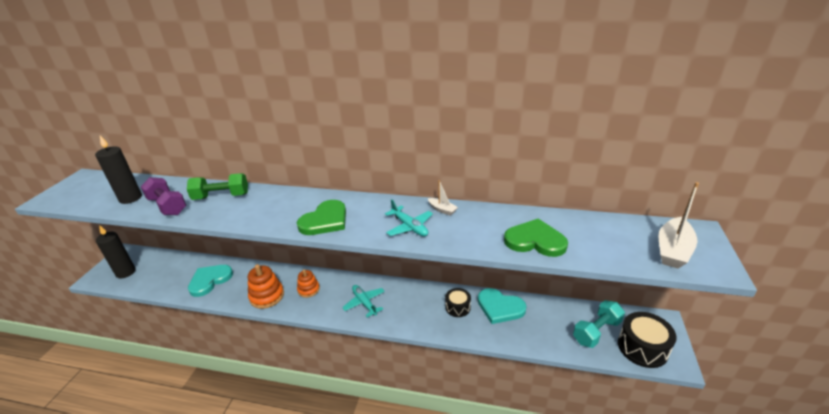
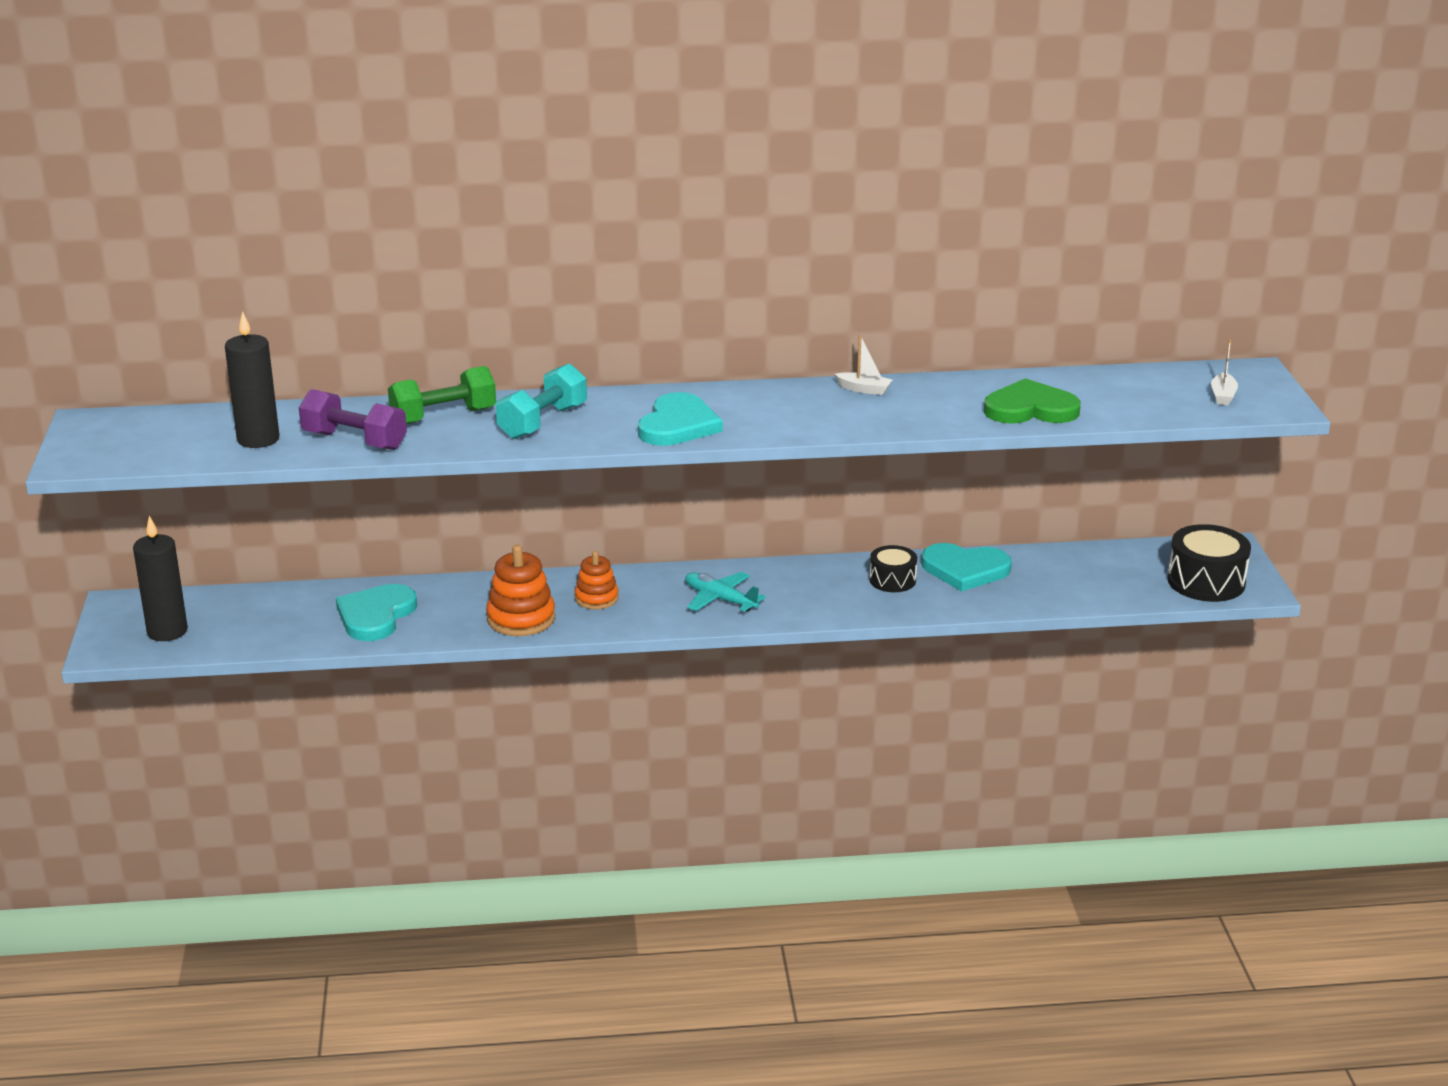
camera: 20 degrees left, 5 degrees down
green heart [297,200,346,235] -> turquoise heart [638,392,723,446]
turquoise plane [385,199,433,236] -> none
turquoise dumbbell [573,300,625,348] -> turquoise dumbbell moved to [496,363,587,439]
white boat [658,182,699,268] -> white boat [1211,340,1238,405], size x0.53

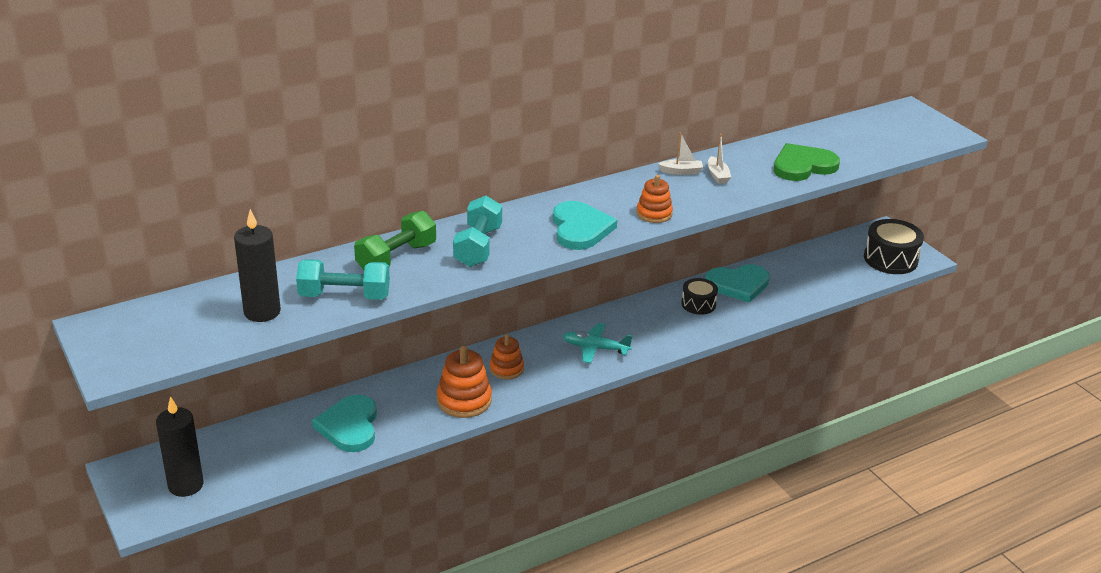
camera: 25 degrees left, 5 degrees up
purple dumbbell [299,389,407,450] -> turquoise dumbbell [296,259,390,300]
white boat [1211,340,1238,405] -> white boat moved to [708,134,731,184]
none -> orange stacking toy [636,175,673,223]

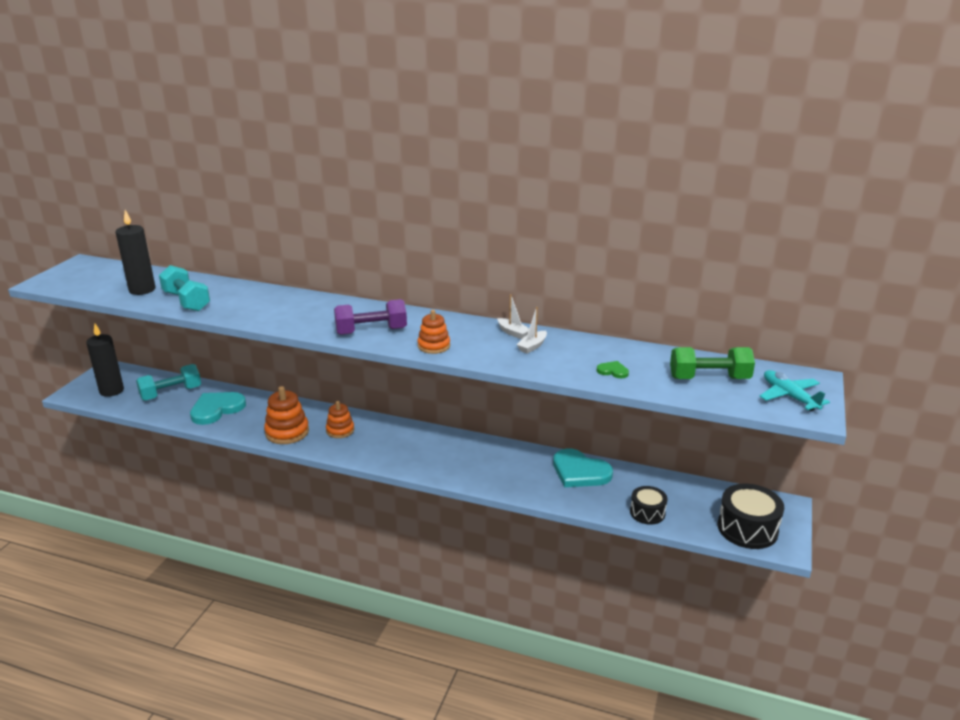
camera: 50 degrees right, 5 degrees down
green dumbbell [354,211,436,270] -> green dumbbell moved to [670,347,755,379]
turquoise dumbbell [453,196,502,267] -> turquoise dumbbell moved to [136,364,201,401]
turquoise heart [552,201,617,250] -> purple dumbbell [334,299,407,335]
turquoise plane [563,323,632,363] -> turquoise plane moved to [759,370,830,411]
black drum [681,278,718,315] -> black drum moved to [630,486,667,525]
green heart [774,143,840,181] -> green heart [597,361,629,378], size x0.45

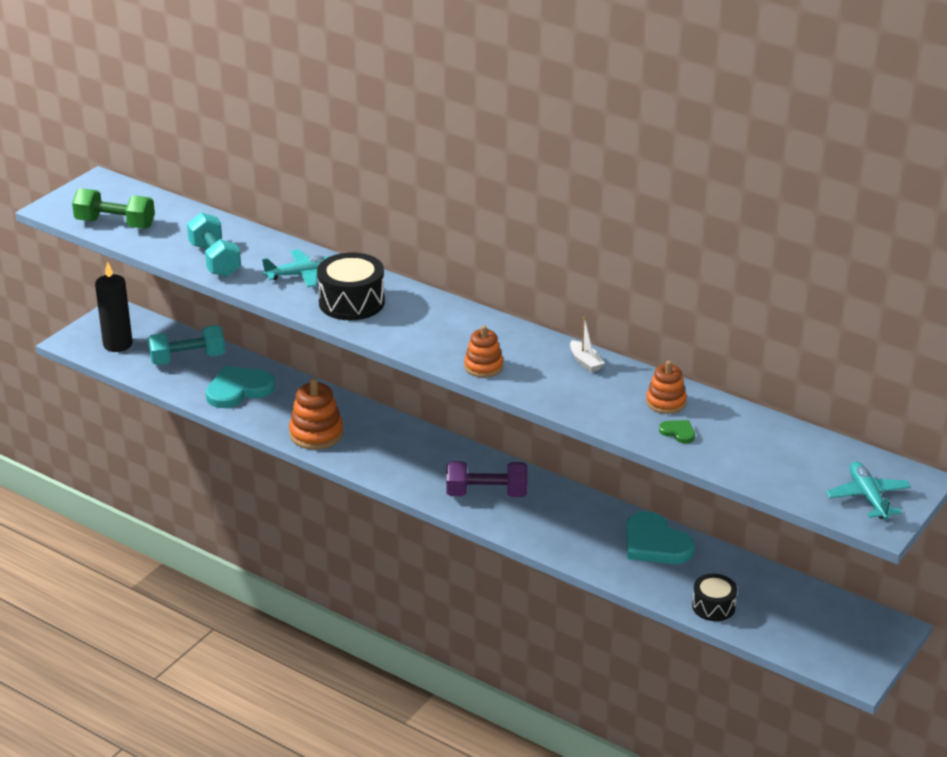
camera: 15 degrees right, 5 degrees up
black candle [116,210,156,295] -> none
orange stacking toy [326,401,354,438] -> orange stacking toy moved to [646,361,687,414]
purple dumbbell [334,299,407,335] -> purple dumbbell moved to [446,461,528,497]
white boat [516,307,547,354] -> none
green dumbbell [670,347,755,379] -> green dumbbell moved to [72,188,155,229]
black drum [718,484,784,549] -> black drum moved to [317,252,385,320]
none -> turquoise plane [262,249,328,287]

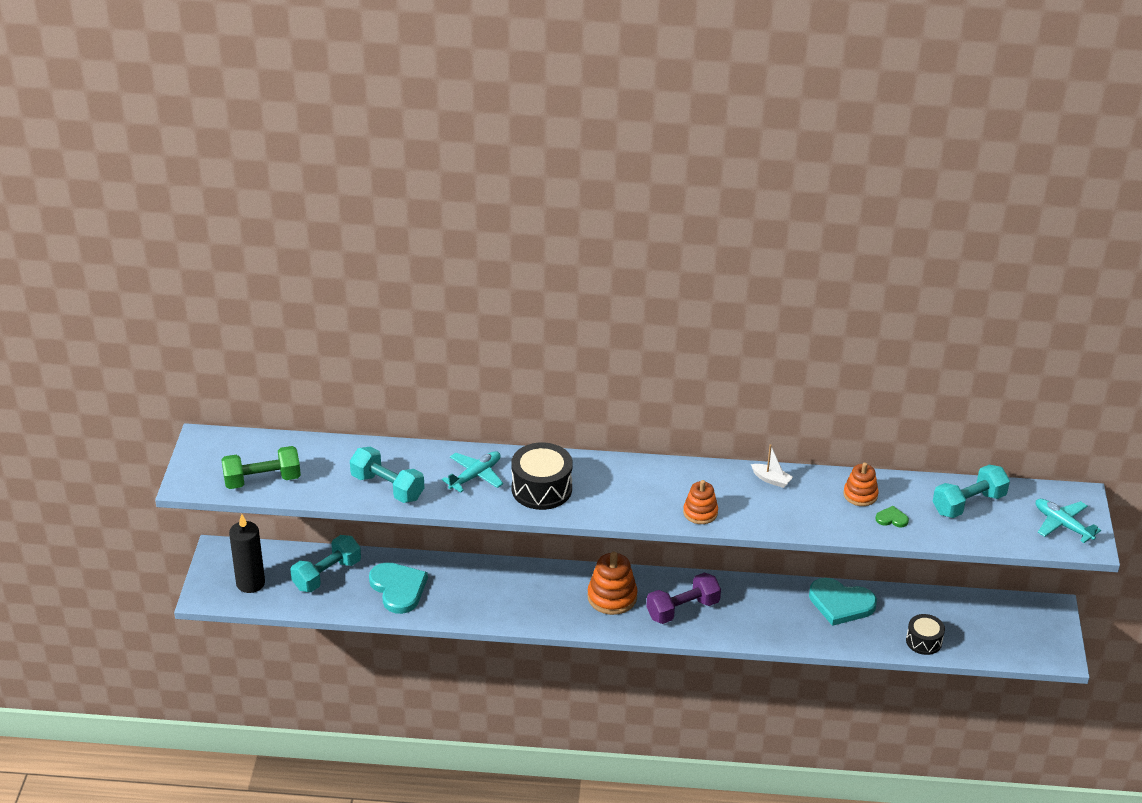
camera: 30 degrees left, 5 degrees up
turquoise heart [205,366,275,408] -> turquoise heart turned 120 degrees clockwise [369,562,428,614]
orange stacking toy [289,378,343,450] -> orange stacking toy moved to [587,552,637,615]
none -> turquoise dumbbell [933,465,1010,518]

